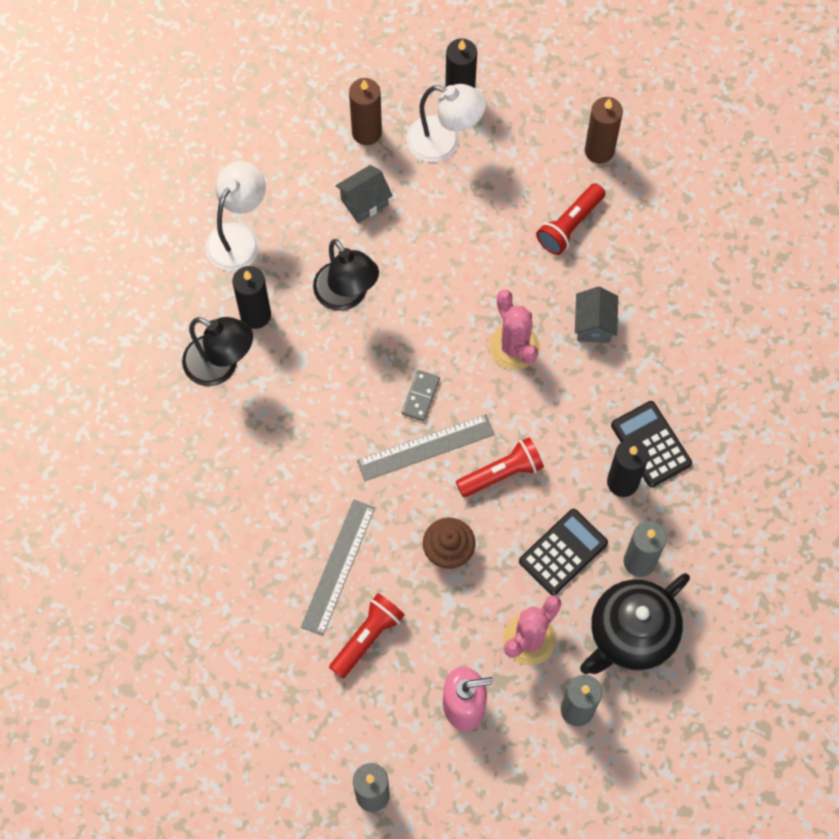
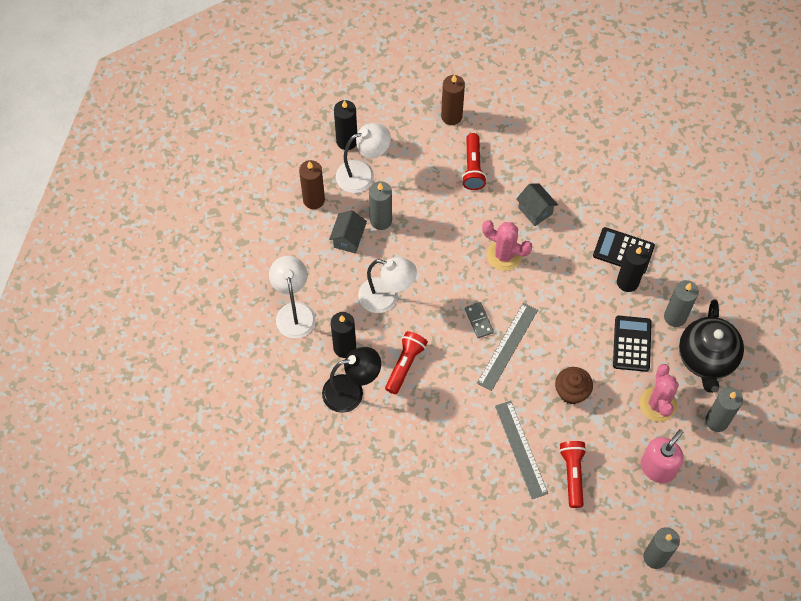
camera: 40 degrees left, 5 degrees down
black lamp [313,239,379,311] -> white lamp [358,257,417,313]
red flashlight [456,438,544,497] -> red flashlight moved to [385,331,428,394]
none -> grey candle [369,181,392,230]

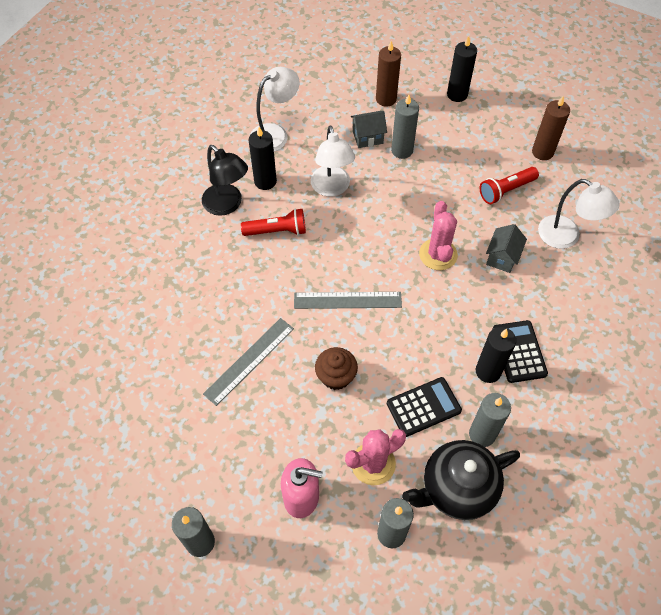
camera: 60 degrees right, 5 degrees down
white lamp [336,123,391,193] -> white lamp moved to [538,179,620,249]
grey domino [465,302,494,338] -> none
red flashlight [559,441,587,508] -> none

